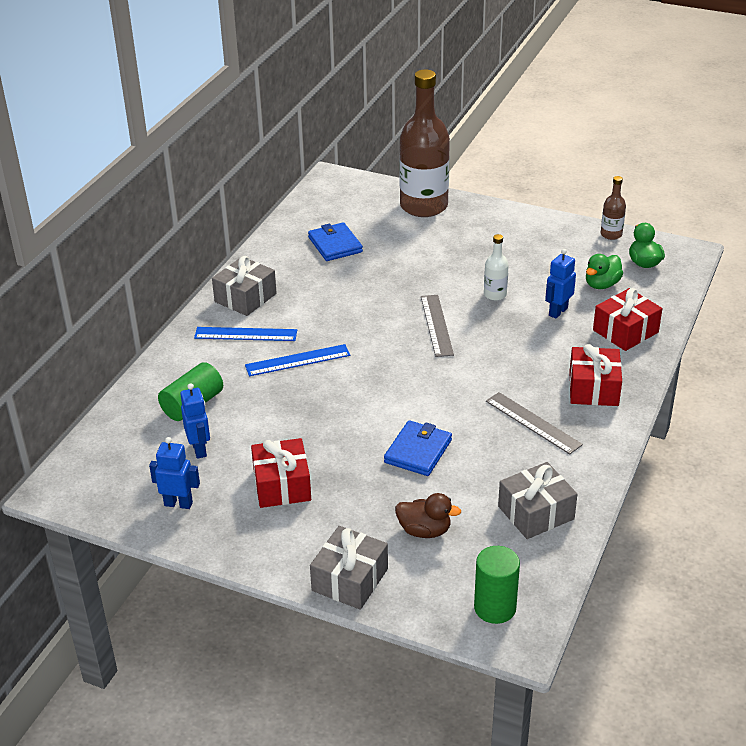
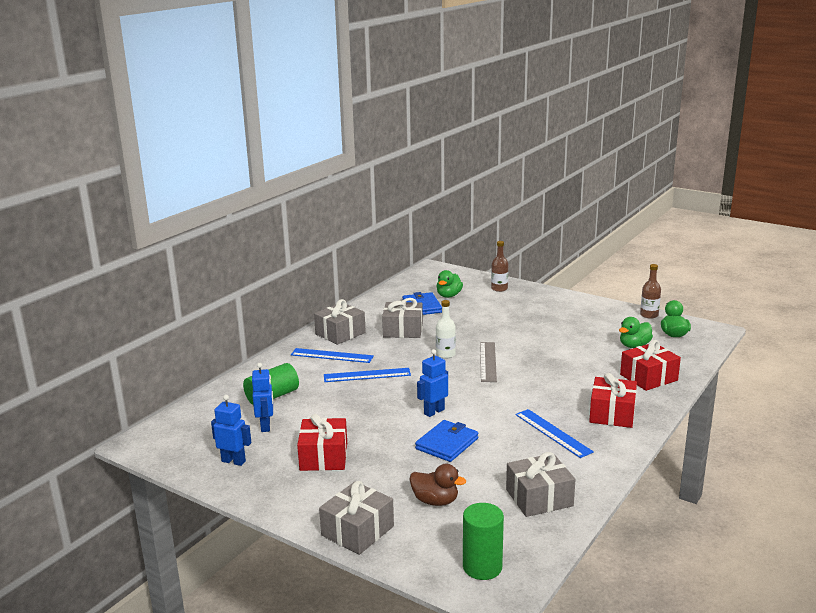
camera: 10 degrees right, 15 degrees down
brown bottle [399,70,450,217] -> brown bottle [491,241,508,292], size x0.44
white bottle [484,234,509,301] -> white bottle moved to [436,300,456,359]
grey ruler [486,392,583,455] -> blue ruler [515,409,594,458]
blue robot [545,249,576,319] -> blue robot moved to [417,349,448,417]
none -> grey gift [382,298,423,338]
none -> green duck [436,270,463,298]

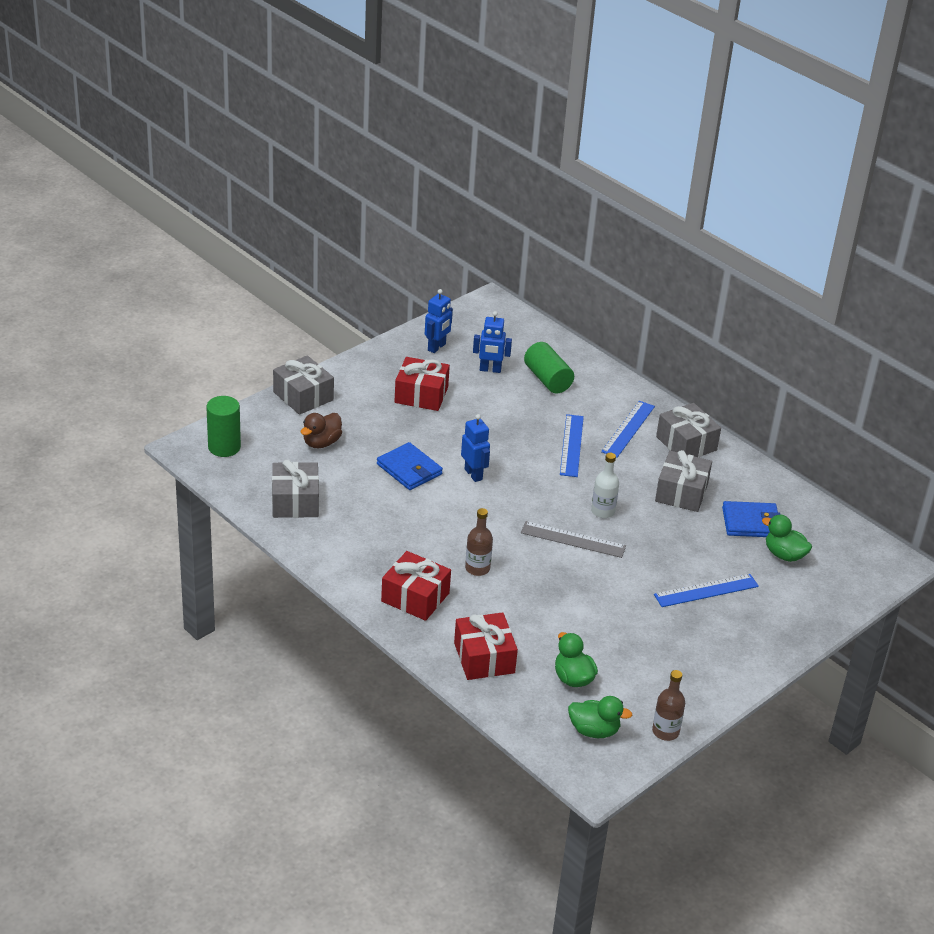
camera: 100 degrees right, 15 degrees up
brown bottle [491,241,508,292] -> brown bottle moved to [465,508,493,576]
blue ruler [515,409,594,458] -> blue ruler moved to [654,574,759,607]

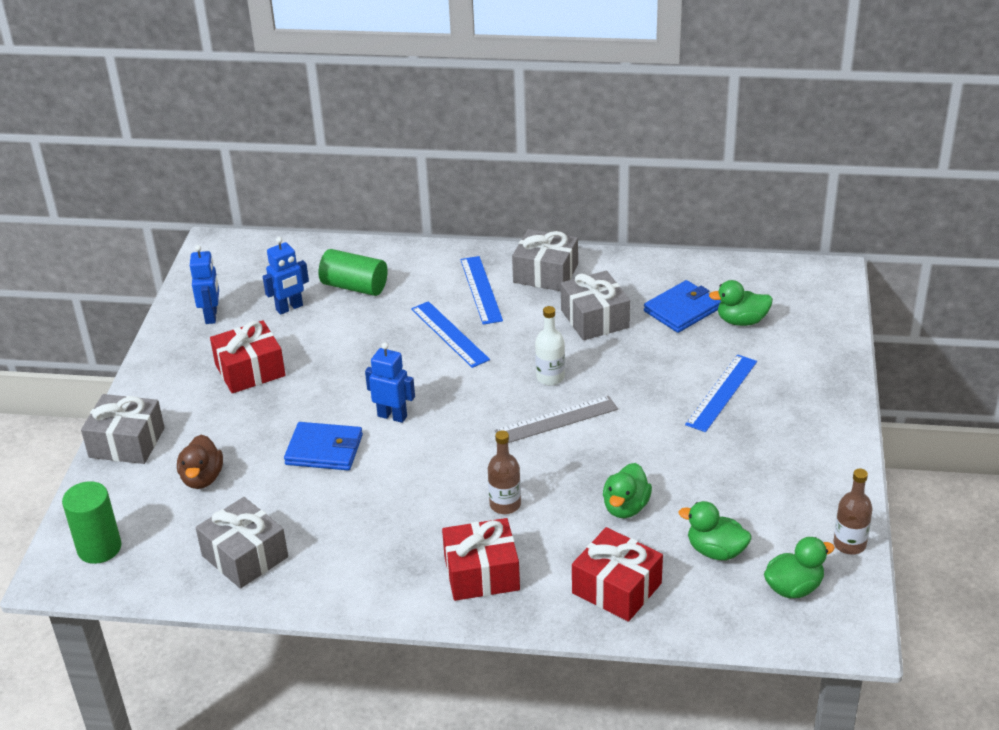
camera: 35 degrees left, 0 degrees up
none -> green duck [603,463,652,518]

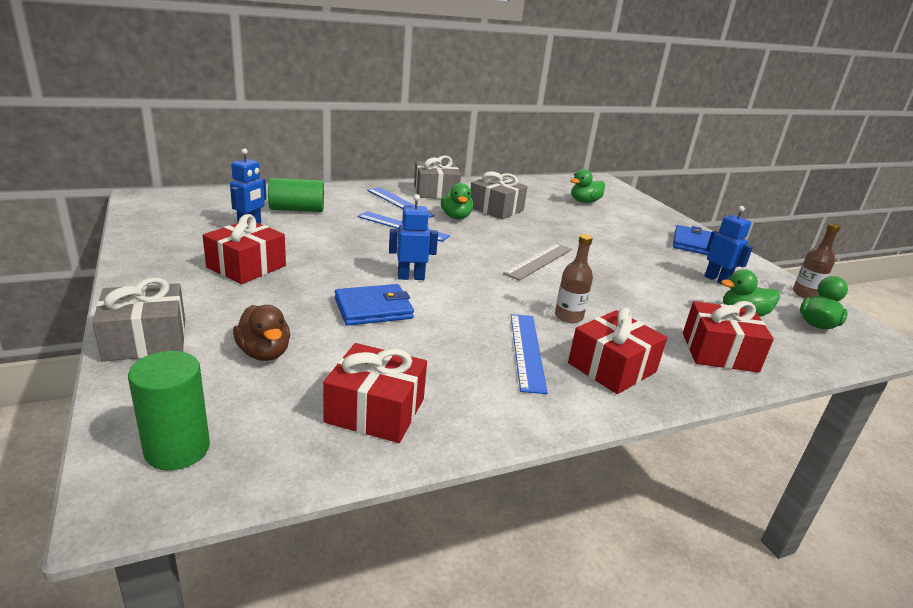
camera: 35 degrees left, 10 degrees down
blue robot [190,245,219,324] -> blue robot moved to [705,206,753,285]
grey gift [196,497,288,589] -> red gift [323,343,427,443]
white bottle [535,306,565,385] -> none
green duck [603,463,652,518] -> green duck moved to [441,183,473,219]
blue wallet [644,280,721,333] -> blue wallet moved to [673,225,712,255]
blue ruler [685,355,757,432] -> blue ruler moved to [511,314,548,394]

